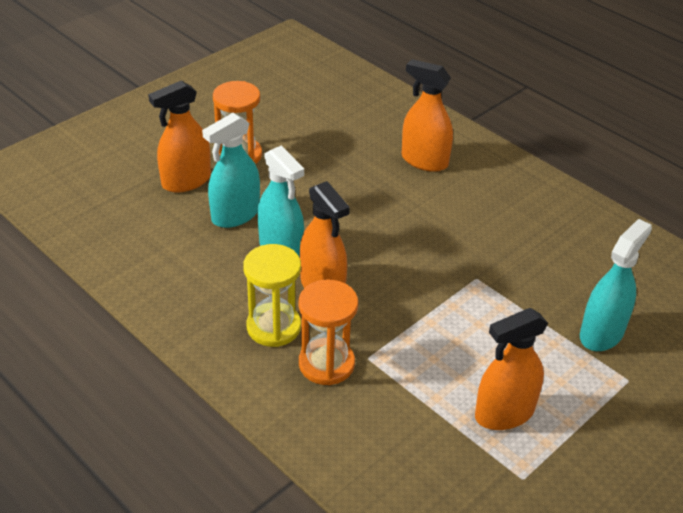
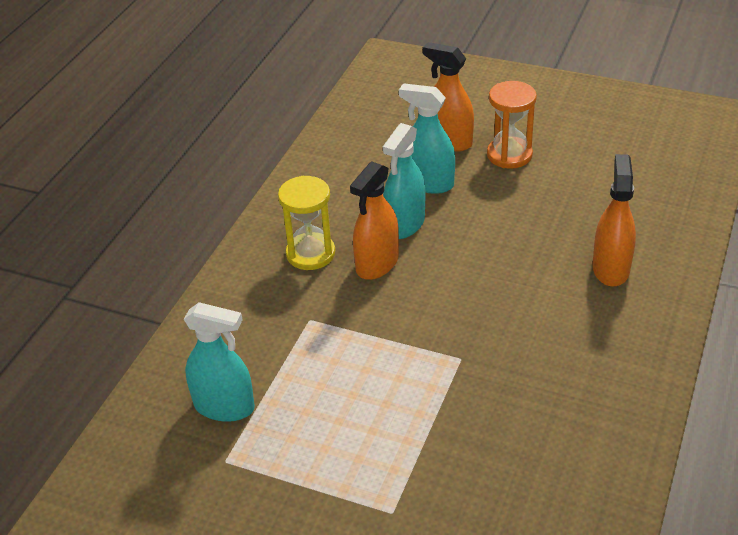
camera: 70 degrees right, 0 degrees up
orange hourglass [299,280,358,385] -> none
orange spray bottle [475,308,548,430] -> none
turquoise spray bottle [580,219,652,351] -> turquoise spray bottle moved to [184,302,255,422]

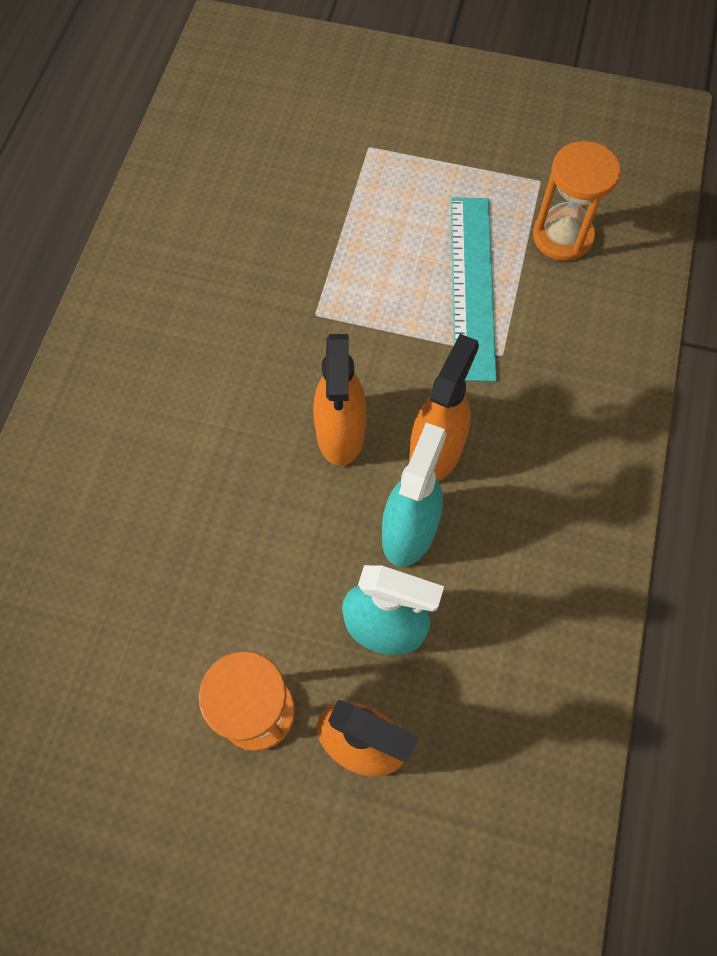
camera: 170 degrees right, 25 degrees up
turquoise spray bottle [184,302,255,422] -> orange hourglass [533,141,621,261]
yellow hourglass [278,176,335,270] -> none
orange spray bottle [592,154,636,287] -> orange spray bottle moved to [313,334,367,466]
none -> turquoise ruler [451,198,497,382]

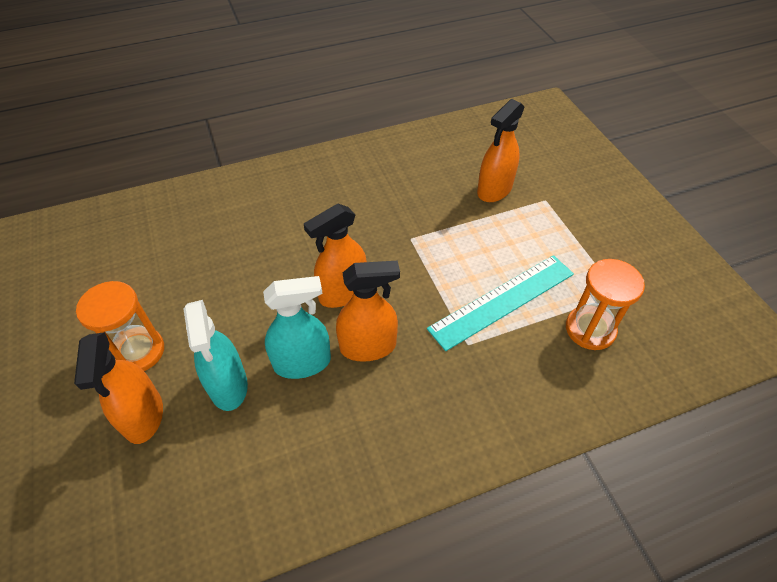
camera: 55 degrees right, 15 degrees down
none -> orange spray bottle [477,99,524,202]

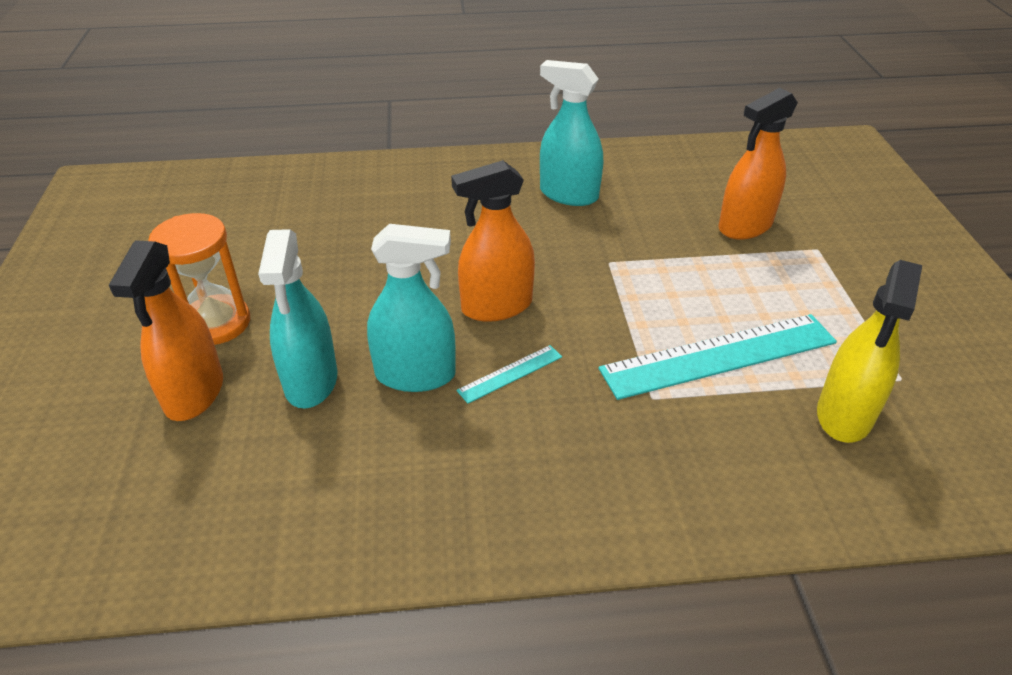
camera: 15 degrees right, 10 degrees down
orange spray bottle [336,260,400,362] -> turquoise ruler [457,345,562,404]
orange hourglass [566,259,645,350] -> yellow spray bottle [817,260,922,443]
none -> turquoise spray bottle [540,60,603,206]

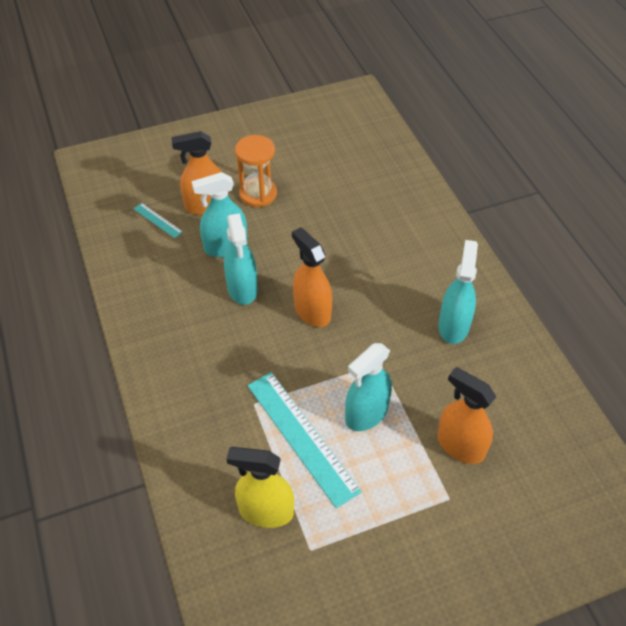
camera: 75 degrees right, 10 degrees up
turquoise ruler [457,345,562,404] -> turquoise ruler moved to [134,203,183,238]
none -> turquoise spray bottle [345,343,392,431]

